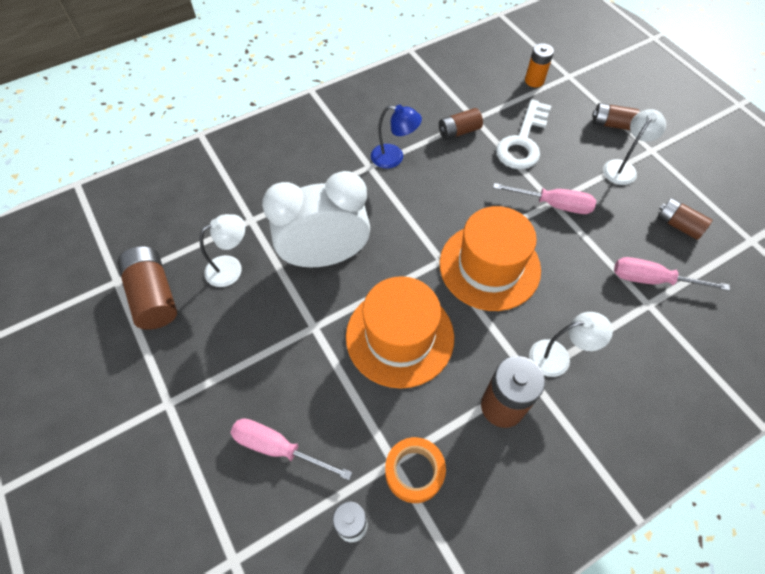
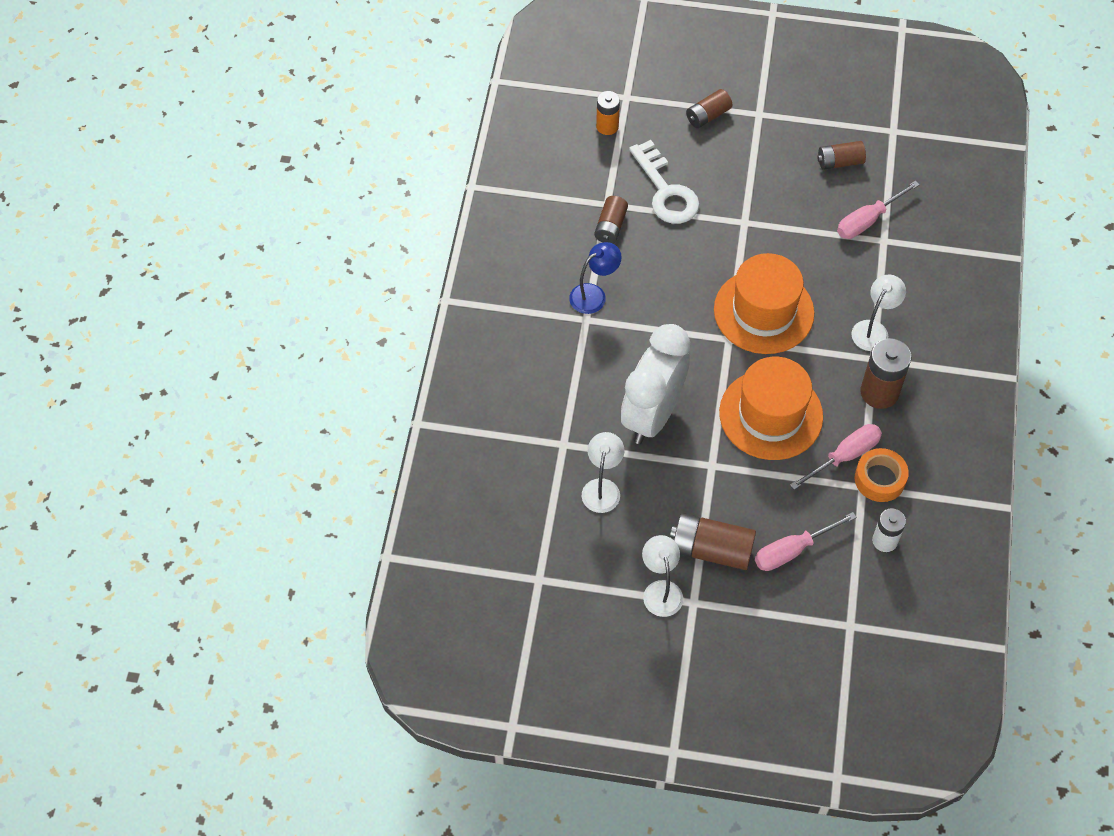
camera: 50 degrees left, 0 degrees up
brown battery [117,246,177,330] -> brown battery moved to [670,513,756,570]
pink screwdriver [493,183,596,214] -> pink screwdriver moved to [790,424,882,490]
white lamp [603,109,666,185] -> white lamp moved to [642,535,683,617]

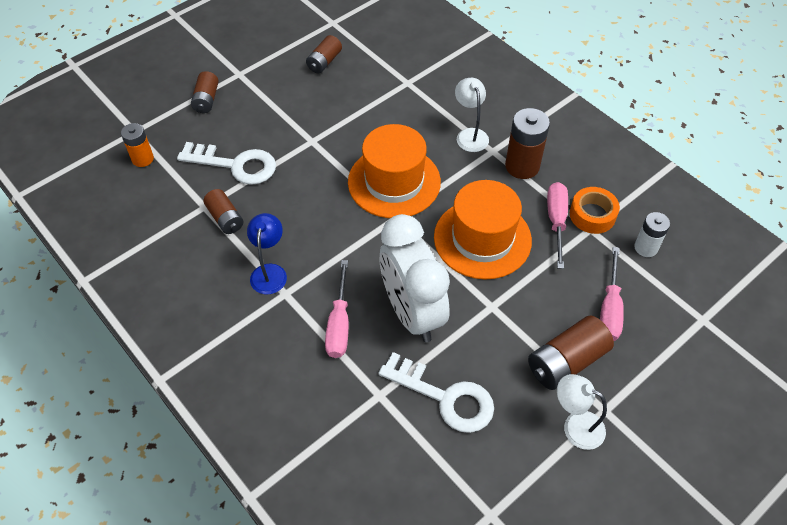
camera: 50 degrees left, 5 degrees down
white lamp [582,432,625,513] -> white key [378,352,494,433]
pink screwdriver [837,180,920,239] -> pink screwdriver moved to [325,260,349,358]

